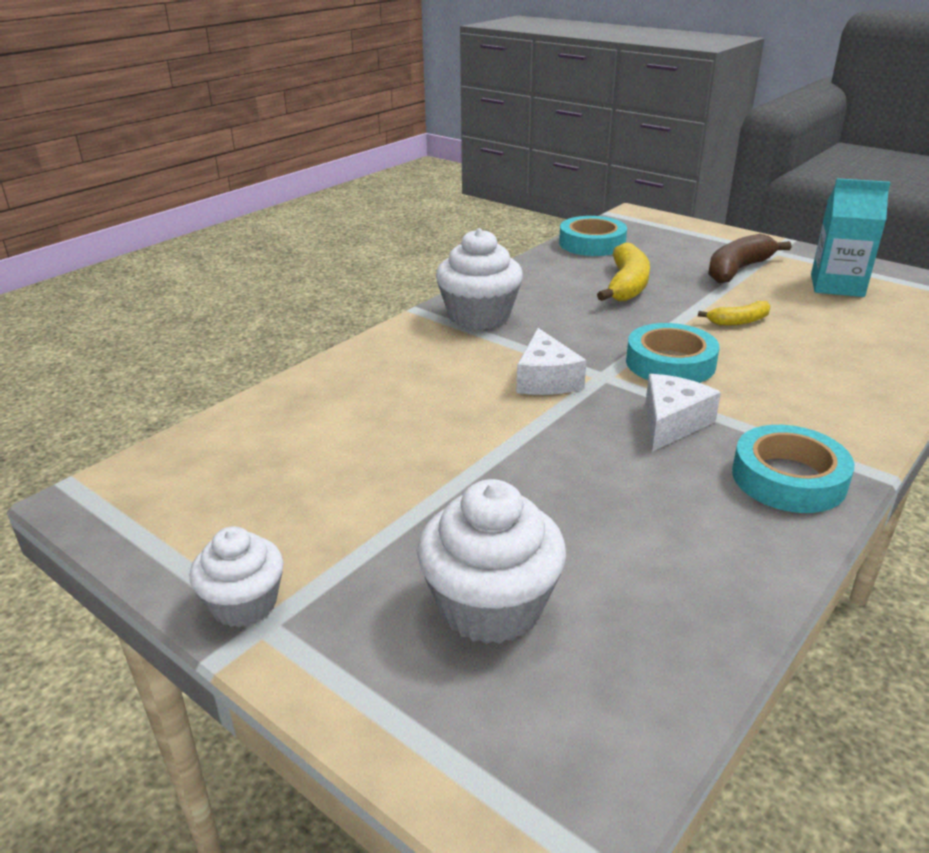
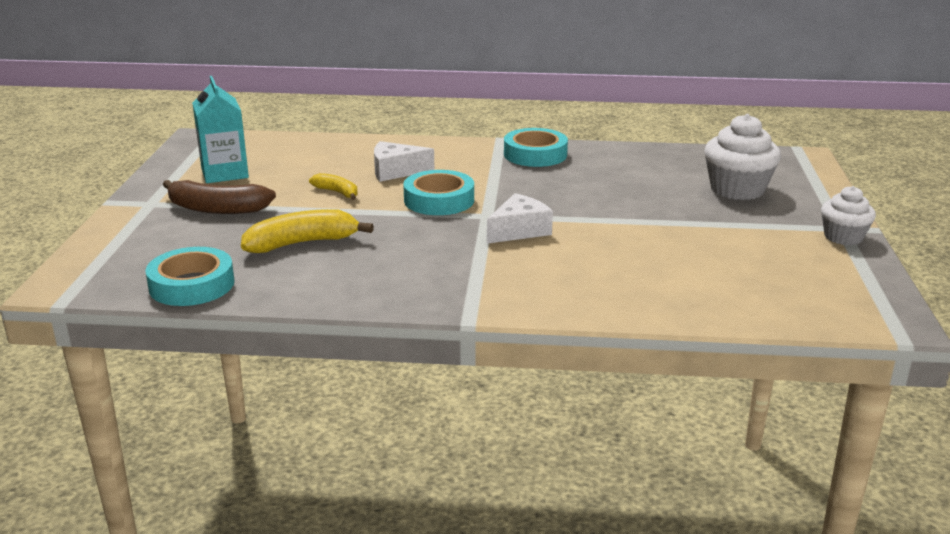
camera: 125 degrees left, 5 degrees down
white cupcake [436,228,523,330] -> none
white cheese [645,374,721,452] -> white cheese moved to [374,141,435,182]

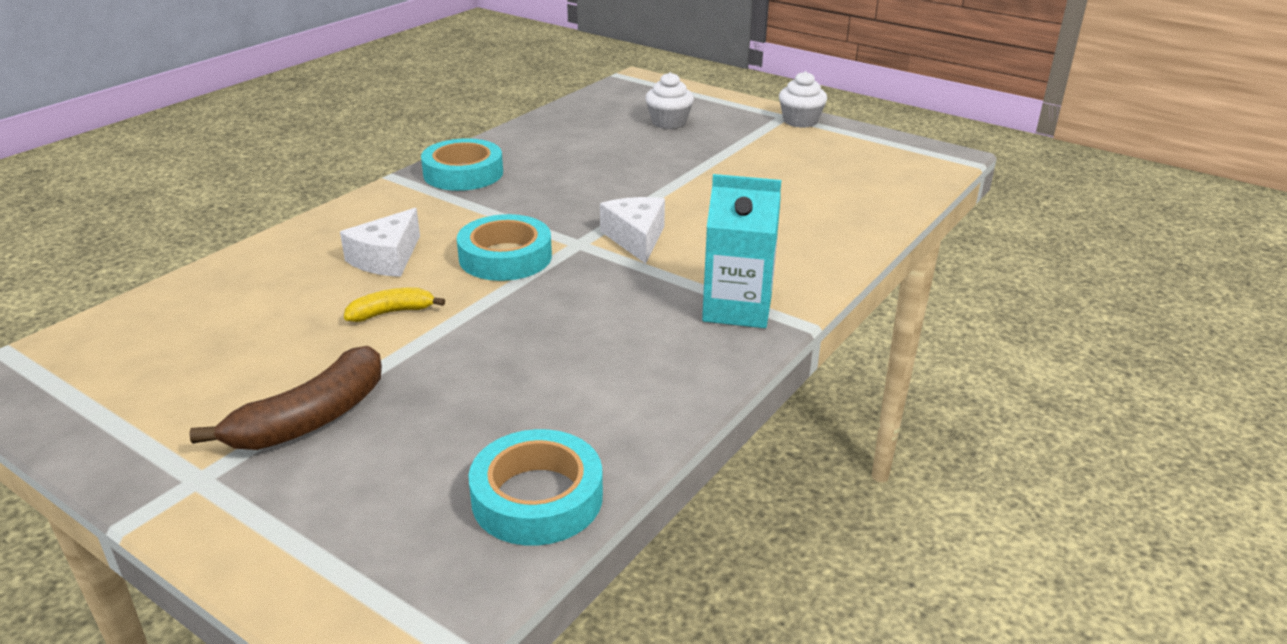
camera: 60 degrees left, 5 degrees up
turquoise carton [192,76,249,183] -> turquoise carton moved to [702,174,781,328]
yellow banana [241,209,374,253] -> none
white cupcake [704,114,781,200] -> white cupcake [645,72,694,129], size x0.63

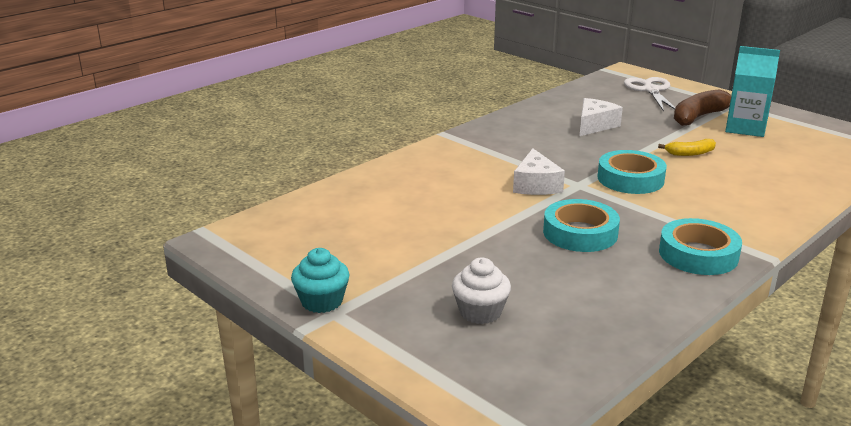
camera: 170 degrees left, 5 degrees down
white cheese [340,208,420,277] -> white cheese moved to [580,98,623,136]
turquoise tape [469,429,603,546] -> turquoise tape moved to [543,199,620,252]
turquoise carton [702,174,781,328] -> turquoise carton moved to [725,46,780,137]
white cupcake [779,71,827,128] -> turquoise cupcake [291,248,350,313]
none -> white scissors [624,77,675,112]

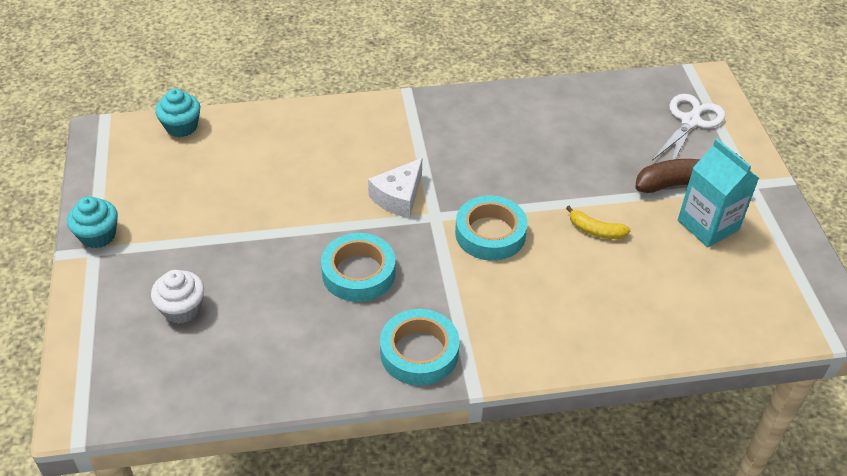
camera: 35 degrees right, 20 degrees up
white cheese [580,98,623,136] -> none
none -> turquoise cupcake [155,88,200,137]

